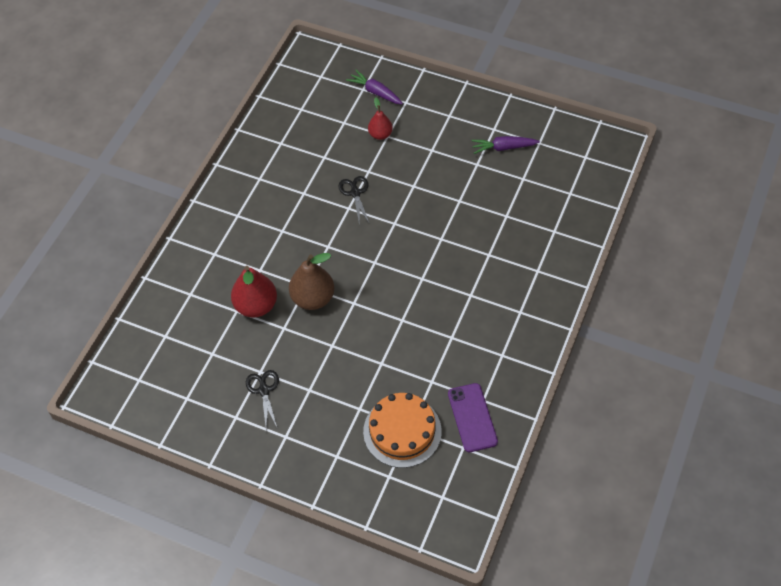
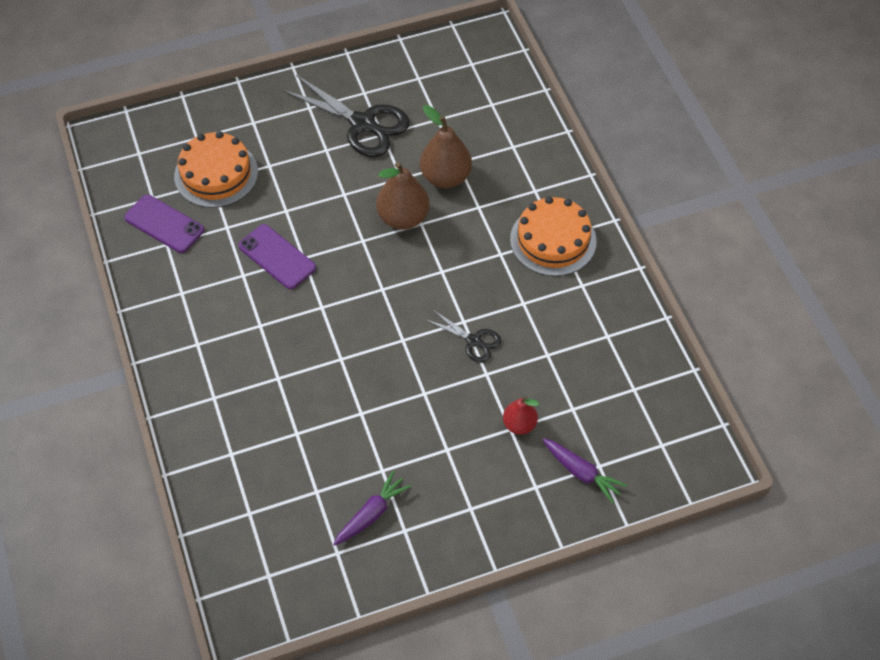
camera: 135 degrees right, 0 degrees up
red pear [231,266,277,318] -> brown pear [420,105,472,188]
black scissors [246,370,279,429] -> black scissors [282,75,410,157], size x1.90
purple carrot [346,70,403,105] -> purple carrot turned 45 degrees clockwise [542,438,627,504]
none -> purple phone [238,224,316,289]
none -> orange cake [510,196,597,276]

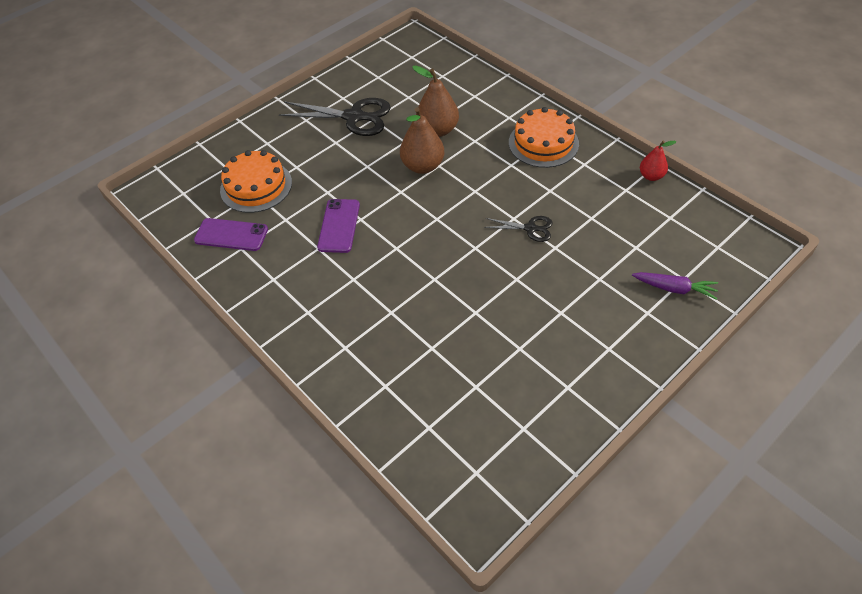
camera: 20 degrees left, 5 degrees down
purple phone [238,224,316,289] -> purple phone turned 75 degrees clockwise [317,199,360,253]
purple carrot [333,471,412,546] -> none
red pear [503,396,539,435] -> red pear moved to [640,141,676,181]

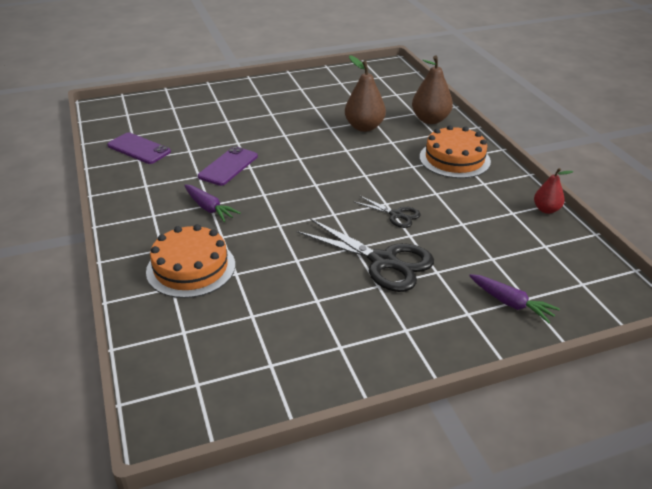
camera: 20 degrees right, 15 degrees down
orange cake [220,150,292,213] -> orange cake moved to [146,224,235,298]
black scissors [279,98,391,136] -> black scissors moved to [297,218,434,292]
brown pear [400,107,444,174] -> brown pear moved to [412,56,453,124]
none -> purple carrot [184,184,241,222]

